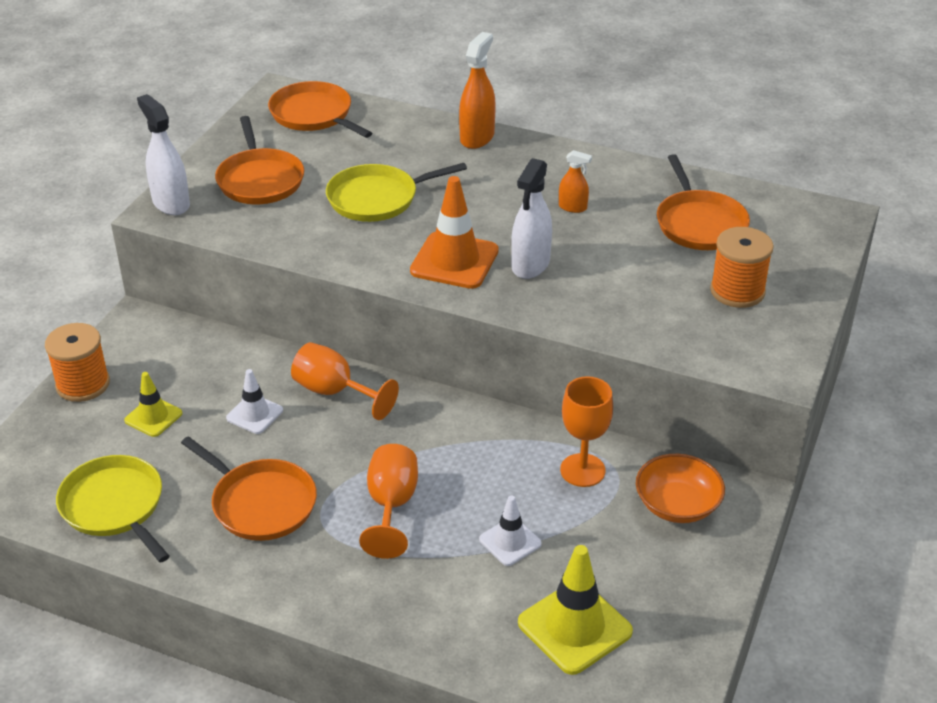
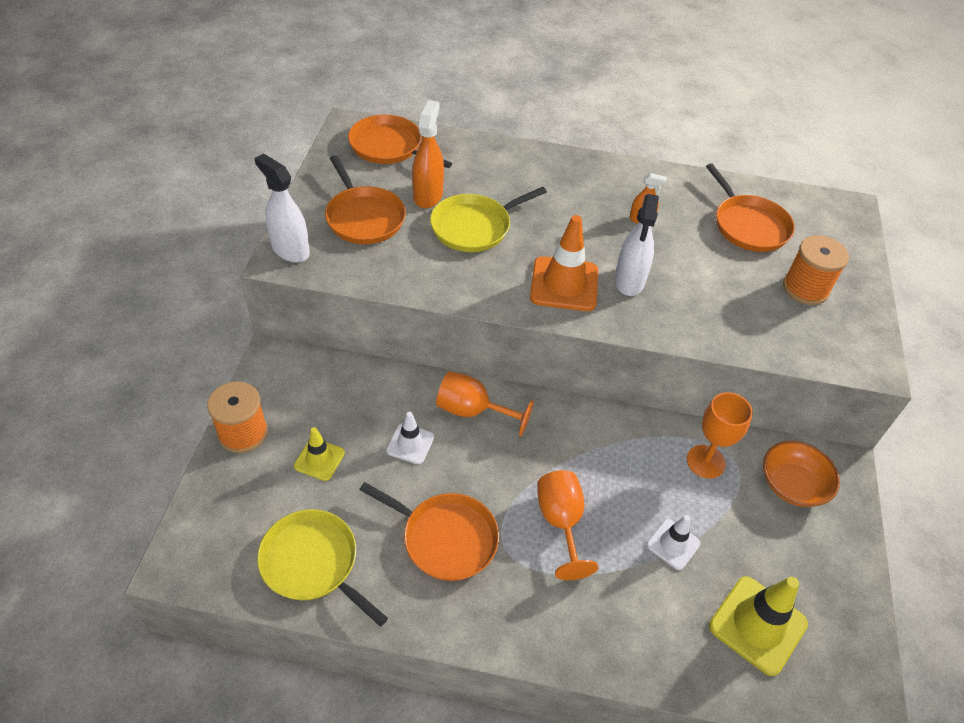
camera: 15 degrees left, 10 degrees up
orange spray bottle [459,32,496,149] -> orange spray bottle moved to [412,100,444,208]

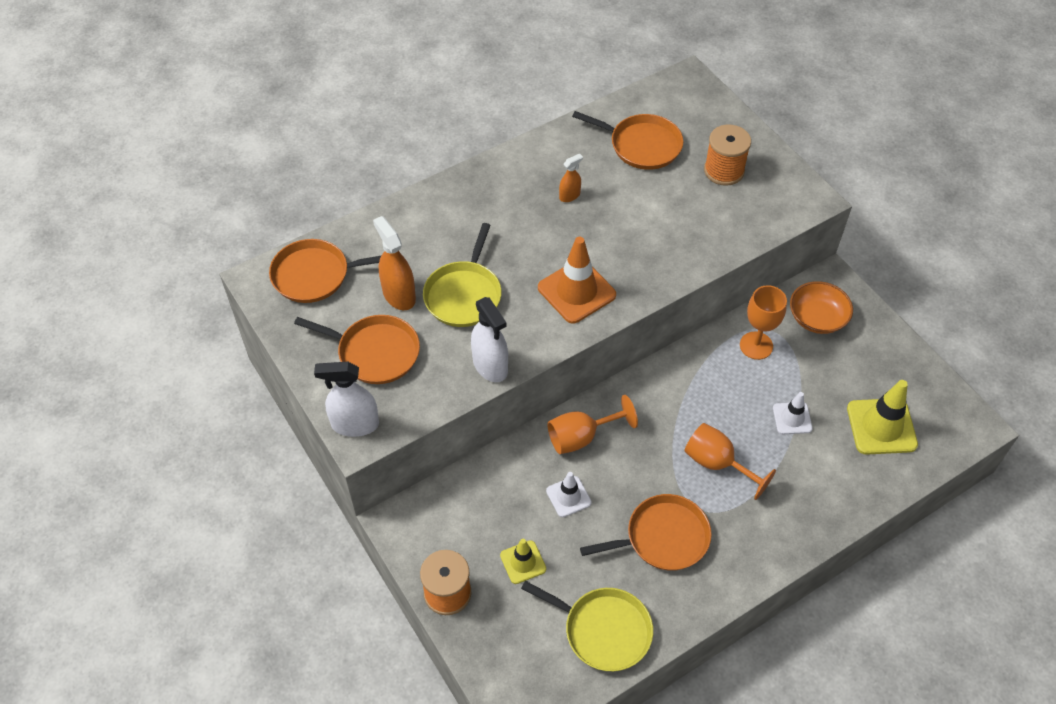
camera: 40 degrees left, 5 degrees up
yellow pan [257,509,388,627] -> yellow pan turned 150 degrees counterclockwise [521,581,653,671]
white spray bottle [615,194,659,296] -> white spray bottle moved to [471,297,508,382]

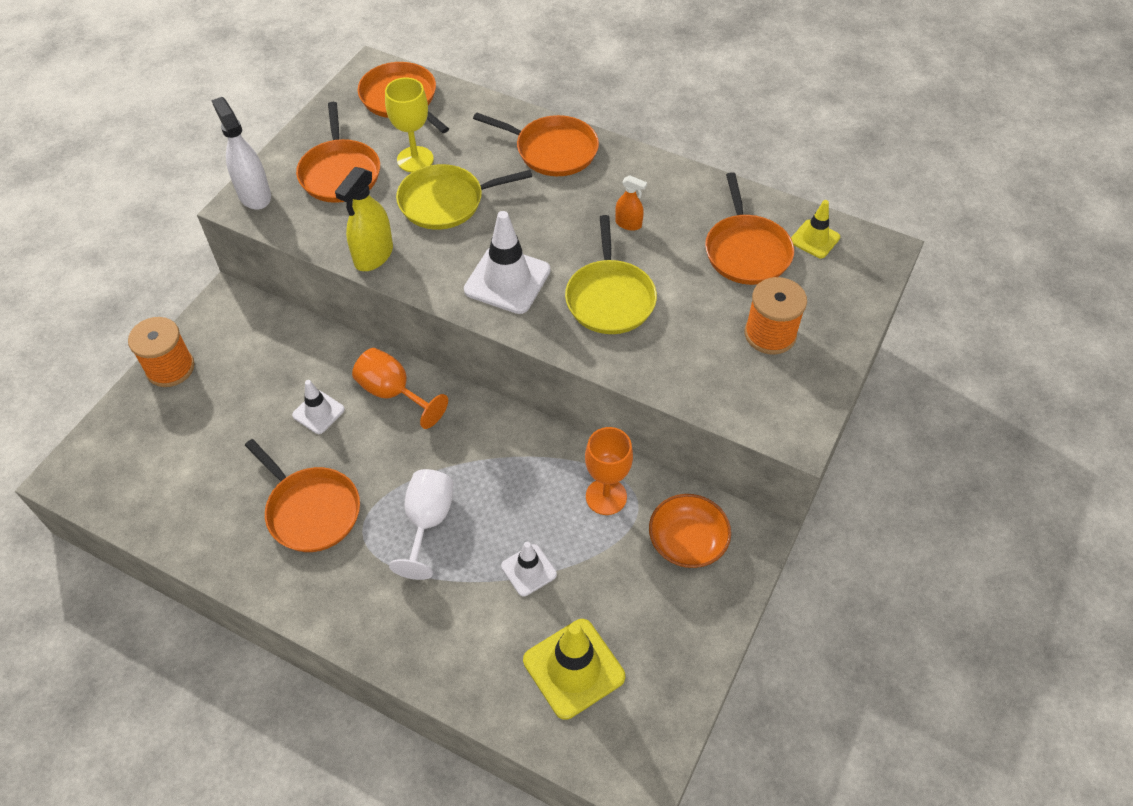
camera: 60 degrees right, 0 degrees up
orange spray bottle [373,216,416,310] -> yellow goblet [385,78,434,172]
white spray bottle [471,297,508,382] -> yellow spray bottle [335,167,393,271]
yellow traffic cone [500,539,546,584] -> yellow traffic cone moved to [791,200,840,258]
yellow pan [521,581,653,671] -> yellow pan moved to [565,215,657,334]
orange traffic cone [538,237,616,324] -> white traffic cone [464,211,551,314]
orange goblet [684,423,776,500] -> white goblet [389,469,454,580]
none -> orange pan [473,112,599,176]

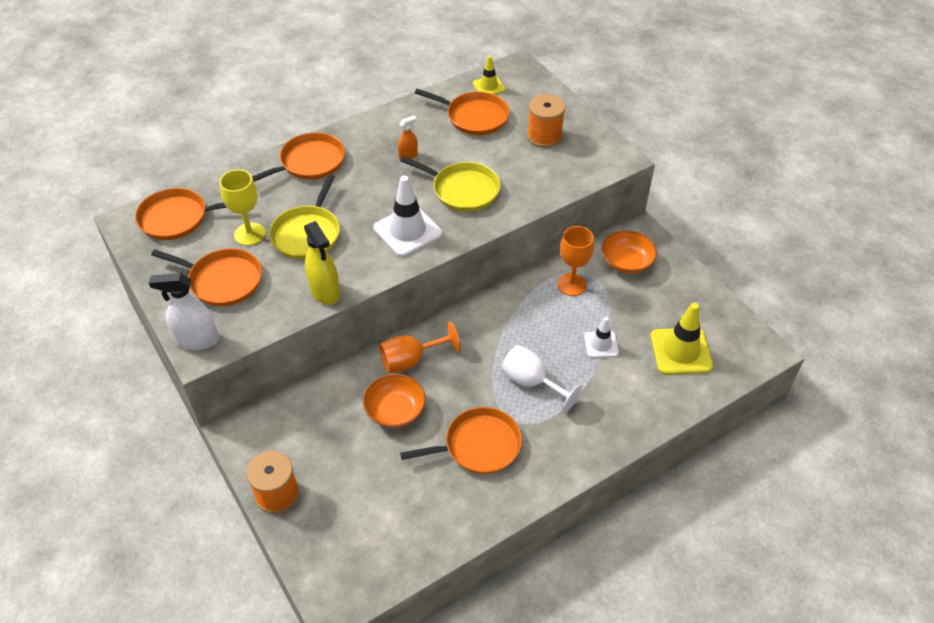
camera: 60 degrees left, 5 degrees down
white traffic cone [292,380,345,434] -> orange bowl [363,374,426,428]

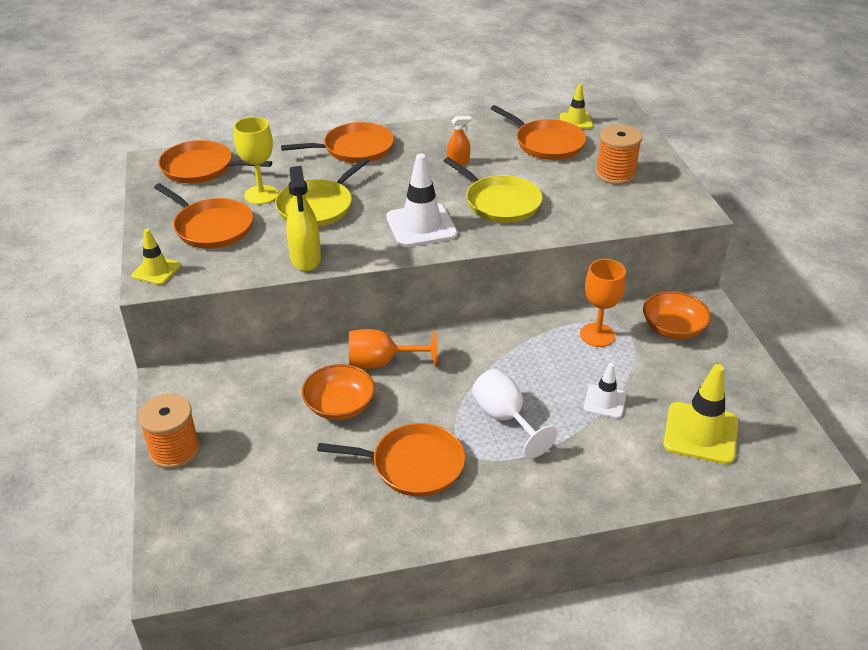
camera: 20 degrees right, 10 degrees down
white spray bottle [149,273,219,350] -> yellow traffic cone [131,229,181,285]

